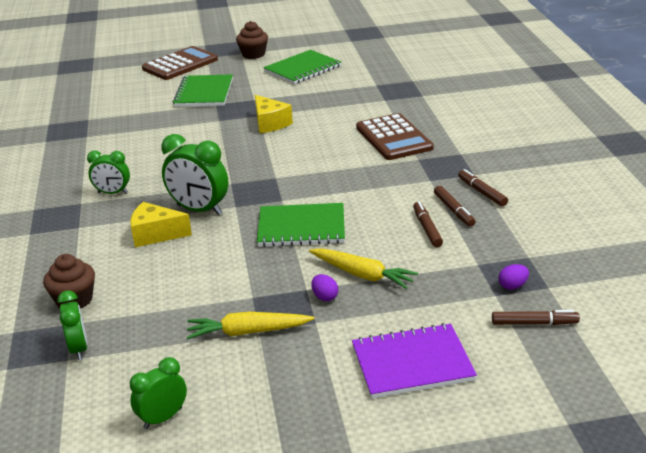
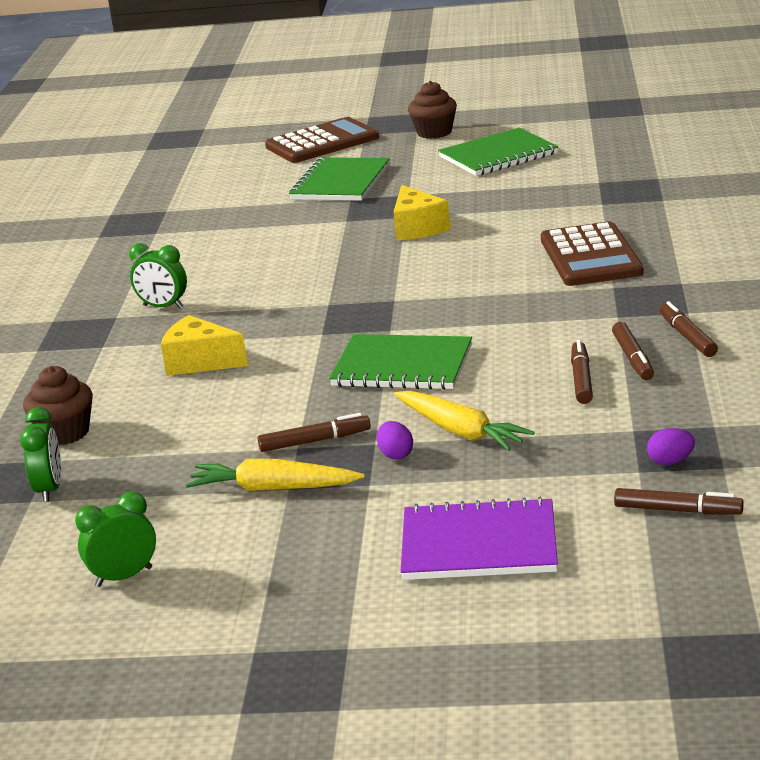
camera: 15 degrees right, 5 degrees down
green clock [161,134,228,215] -> none
none -> brown marker [258,413,371,452]

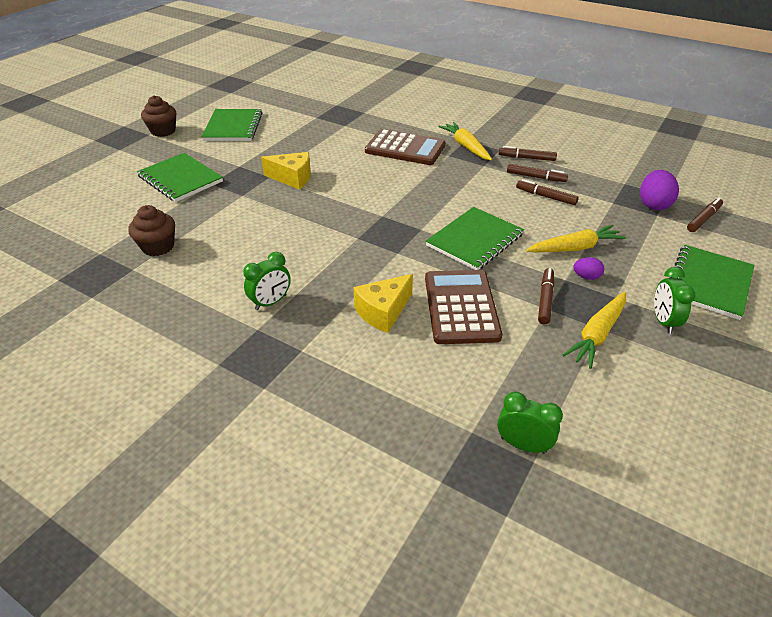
camera: 65 degrees left, 15 degrees up
brown cupcake [23,366,93,445] -> brown cupcake moved to [128,205,175,256]
green clock [75,491,156,587] -> green clock moved to [654,267,696,334]
brown calculator [265,117,379,163] -> brown calculator moved to [425,270,502,344]
purple notebook [400,497,558,580] -> green notebook [670,245,754,320]
purple egg [647,428,695,465] -> purple egg [640,170,679,210], size x1.83
none -> yellow carrot [438,122,492,160]

